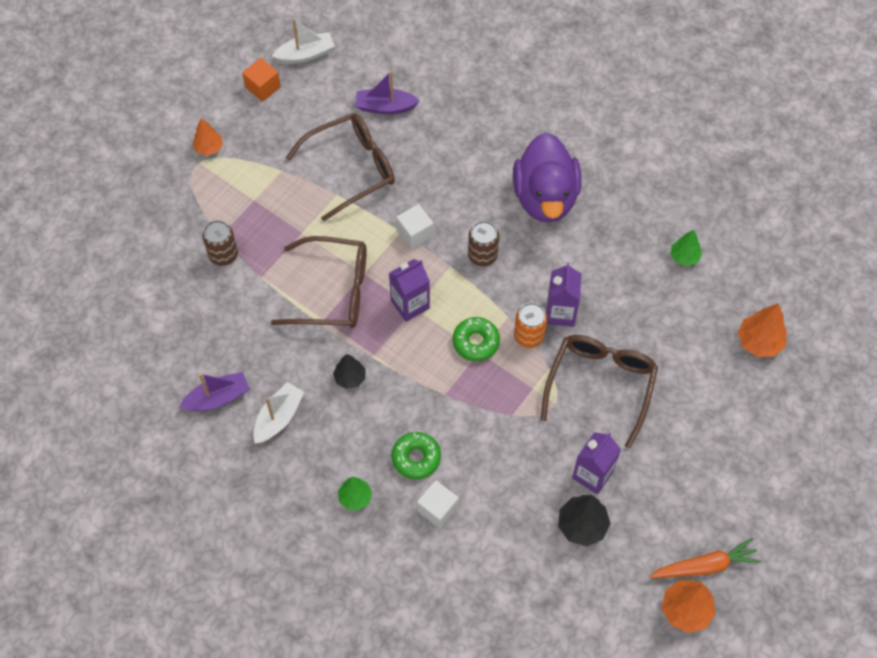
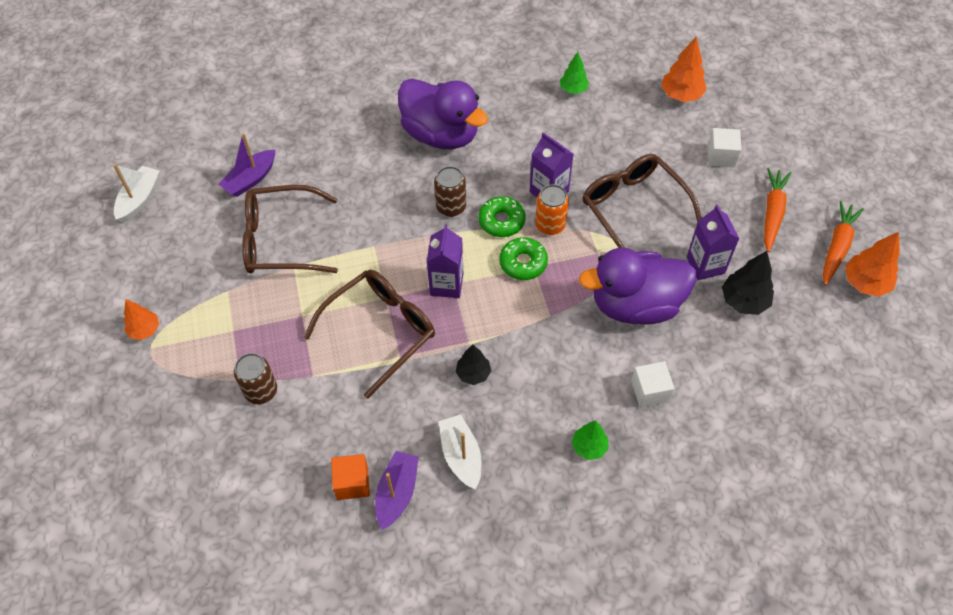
camera: 50 degrees left, 5 degrees down
orange cube [242,58,281,102] -> orange cube moved to [331,454,370,500]
brown glasses [286,113,395,221] -> brown glasses turned 105 degrees counterclockwise [242,185,338,273]
green donut [392,432,441,479] -> green donut moved to [478,196,526,237]
white cube [396,204,434,249] -> white cube moved to [708,128,742,167]
none -> purple duck [579,248,696,325]
none -> orange carrot [764,168,791,252]

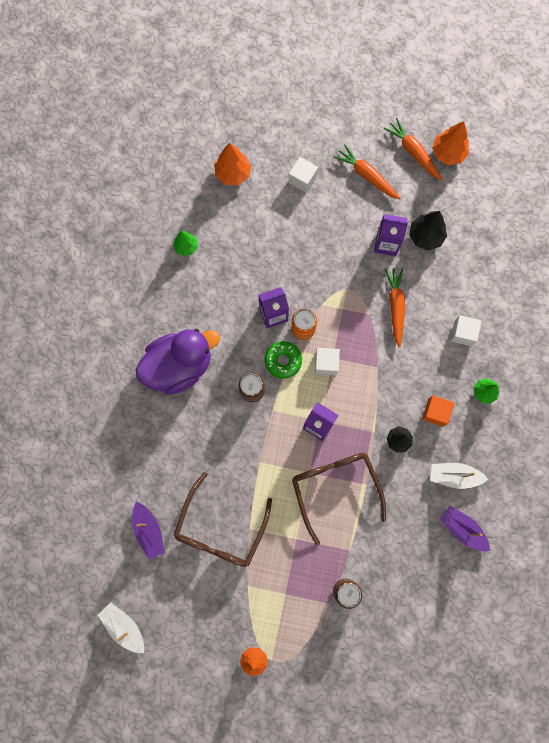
camera: 65 degrees left, 20 degrees up
orange cube [331,454,370,500] -> orange cube moved to [422,395,455,427]
green donut [499,237,548,280] -> white cube [315,348,340,375]
purple duck [579,248,696,325] -> orange carrot [385,268,405,348]
brown glasses [582,154,702,248] -> none

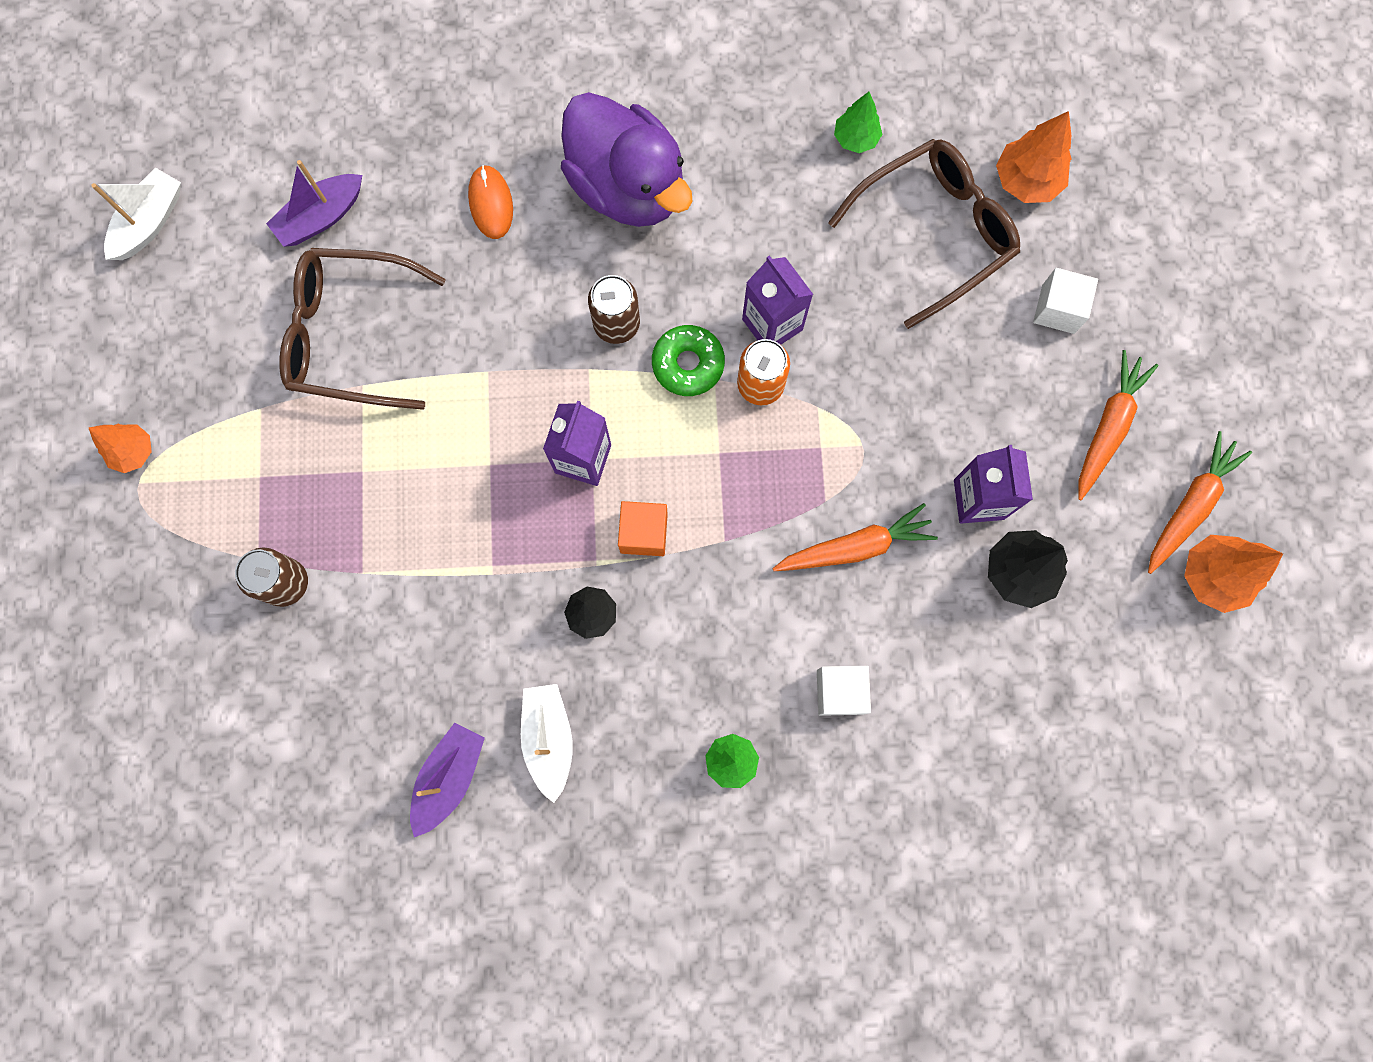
camera: 75 degrees right, 0 degrees up
brown glasses [292,453,386,546] -> brown glasses moved to [828,139,1020,329]
white cube [315,348,340,375] -> none
orange cube [422,395,455,427] -> orange cube moved to [618,501,668,556]
none -> orange mouse [468,165,513,239]

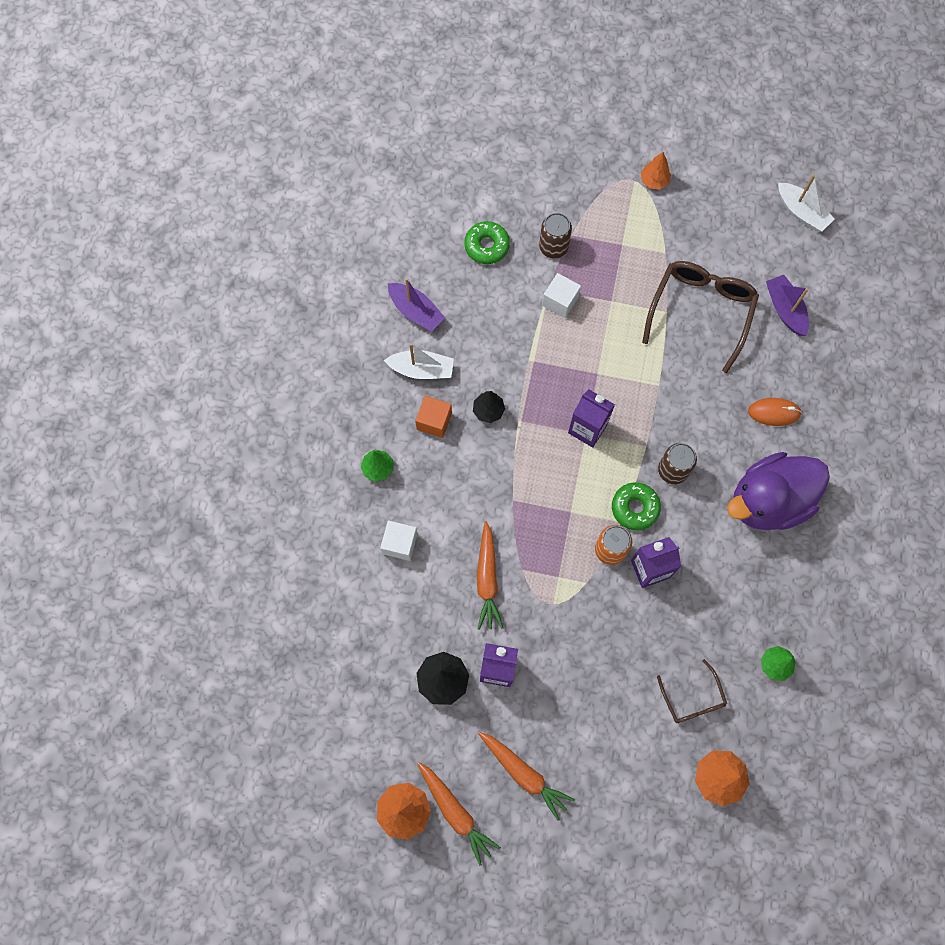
camera: 105 degrees right, 5 degrees down
orange cube [618,501,668,556] -> orange cube moved to [415,396,452,438]
brown glasses [828,139,1020,329] -> brown glasses [657,659,727,723], size x0.54
white cube [1033,268,1098,334] -> white cube moved to [542,273,581,318]
none -> green donut [464,221,510,264]

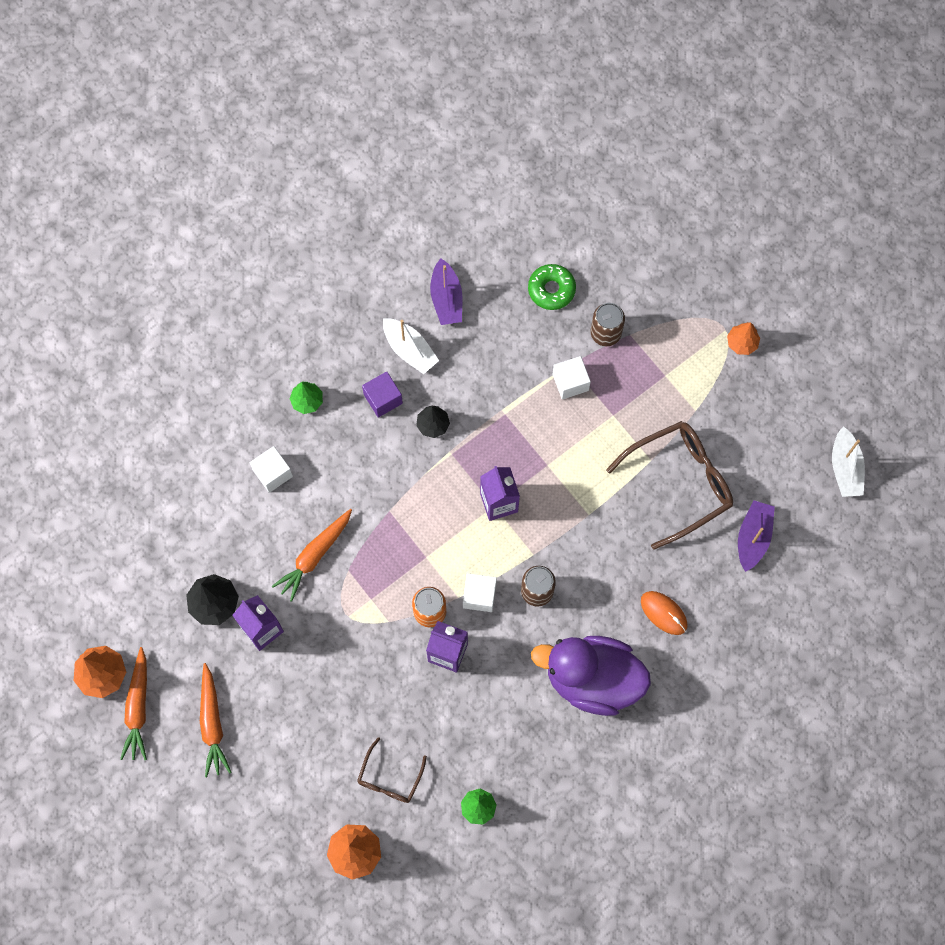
camera: 40 degrees right, 0 degrees up
orange cube [415,396,452,438] -> purple cube [362,371,403,418]
green donut [612,482,661,530] -> white cube [463,573,497,612]

